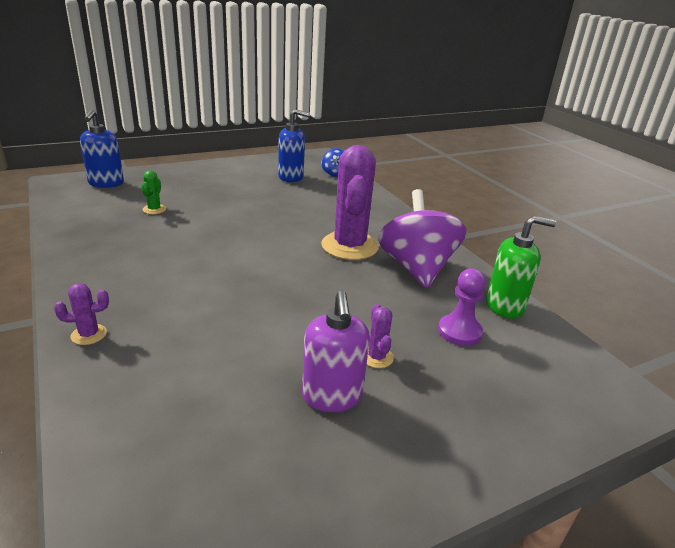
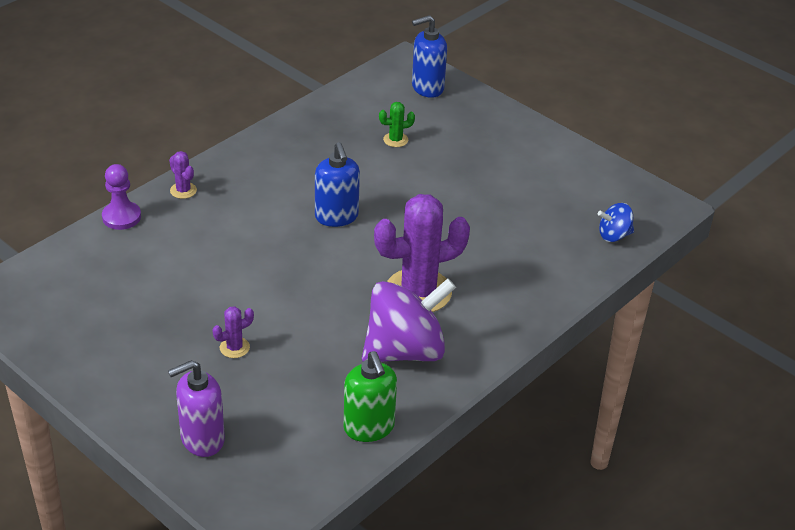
camera: 70 degrees right, 10 degrees up
blue soap dispenser [278,109,310,182] -> blue soap dispenser moved to [315,142,360,227]
purple soap dispenser [302,291,370,412] -> purple soap dispenser moved to [168,360,225,457]
purple pawn [438,268,486,346] -> purple pawn moved to [102,164,141,230]

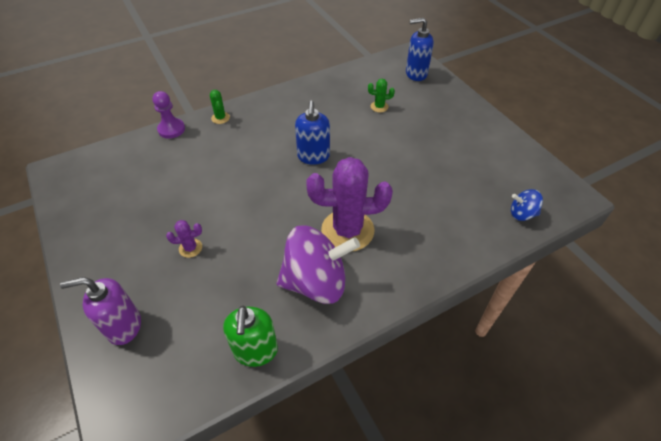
camera: 20 degrees right, 10 degrees up
purple cactus [169,151,197,199] -> green cactus [210,90,230,124]

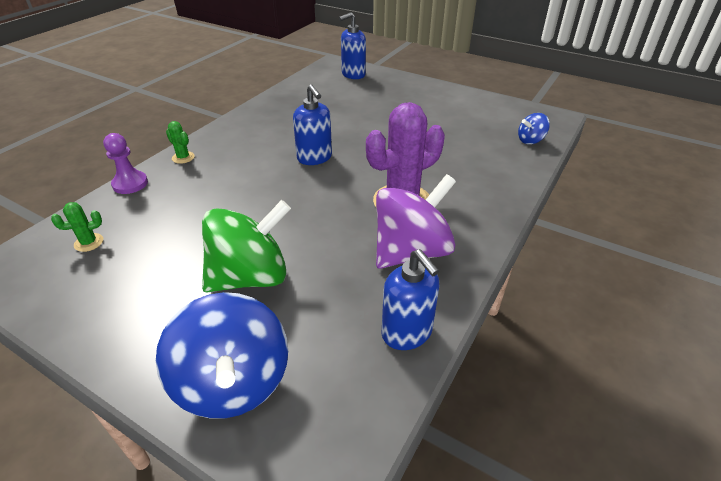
camera: 30 degrees left, 10 degrees down
purple soap dispenser [60,277,141,345] -> blue spinning top [156,292,288,419]
purple cactus [166,220,202,258] -> green spinning top [202,200,291,293]
green soap dispenser [223,306,278,367] -> blue soap dispenser [381,249,439,350]
green cactus [368,79,395,112] -> green cactus moved to [51,202,103,252]

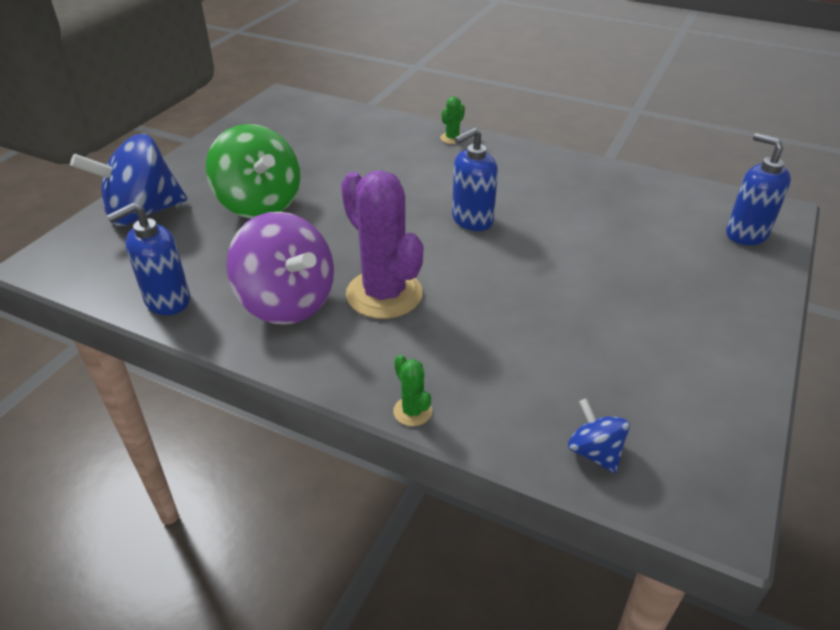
camera: 85 degrees right, 0 degrees up
green cactus [51,202,103,252] -> green cactus moved to [393,355,432,426]
purple pawn [103,133,148,194] -> none

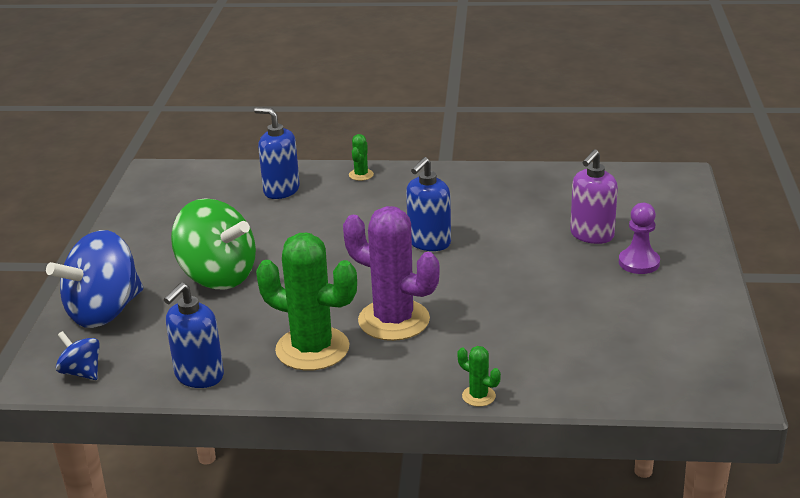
camera: 20 degrees left, 10 degrees down
purple spinning top [227,212,334,325] -> green cactus [256,233,357,371]
blue spinning top [568,398,630,473] -> blue spinning top moved to [56,331,100,380]
blue soap dispenser [726,133,791,245] -> blue soap dispenser moved to [254,107,300,199]
none -> purple soap dispenser [570,149,618,244]
none -> purple pawn [619,203,660,274]

